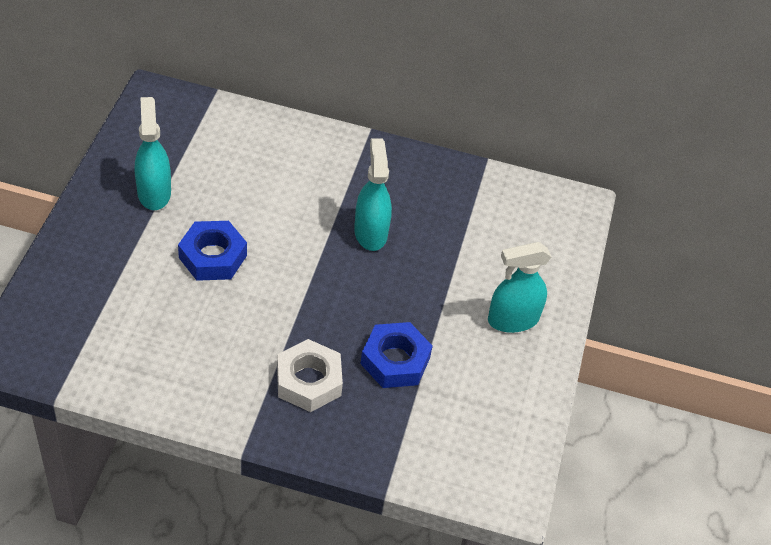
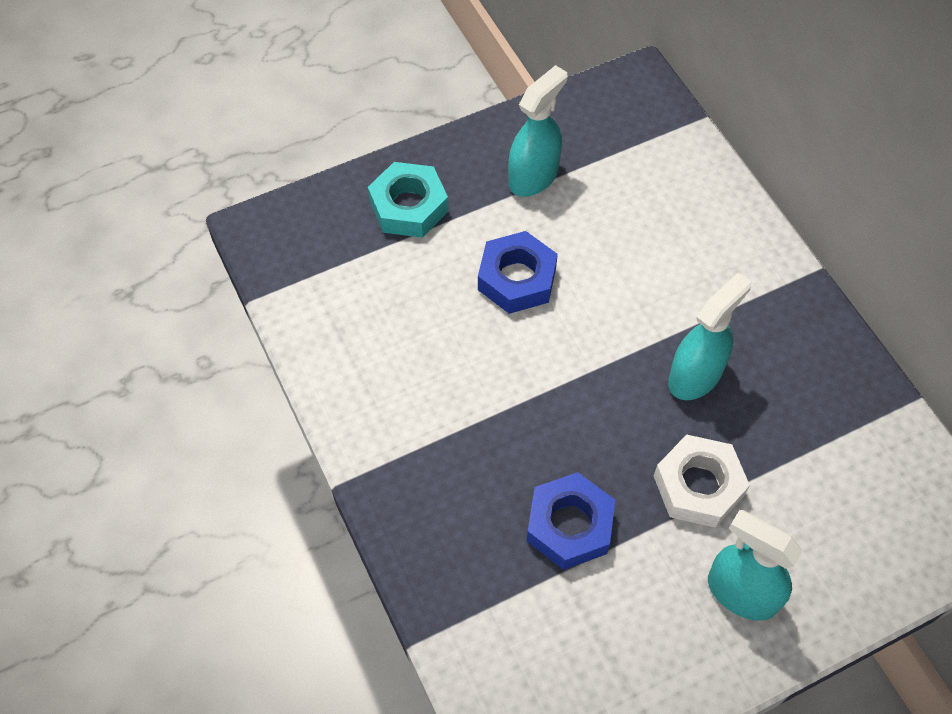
camera: 55 degrees right, 10 degrees up
white nut [277,339,343,412] -> white nut moved to [654,434,750,528]
none -> turquoise nut [368,162,448,238]

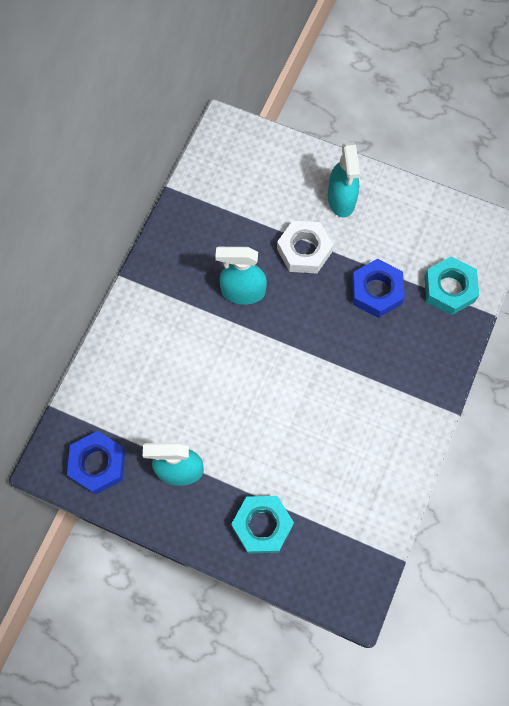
camera: 130 degrees left, 10 degrees up
blue nut [478,231,558,314] -> blue nut moved to [67,431,125,495]
none -> turquoise nut [424,256,479,315]

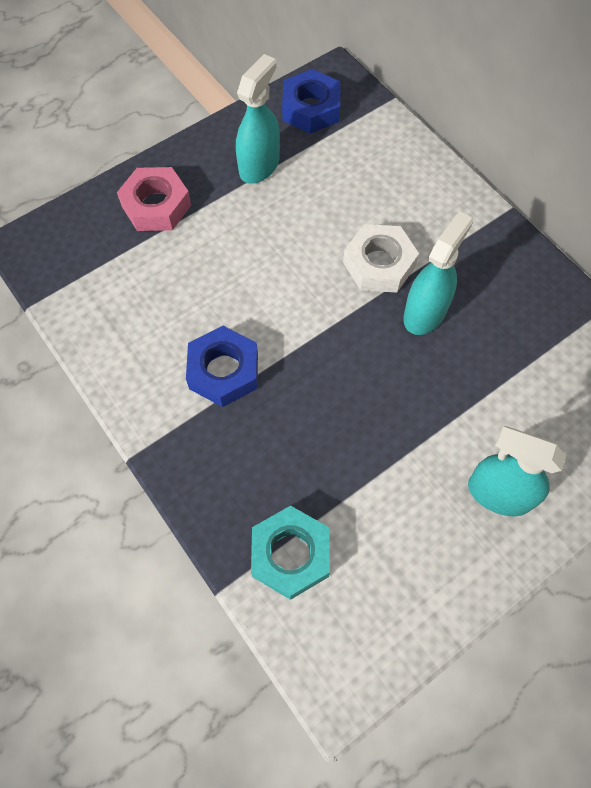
camera: 120 degrees right, 5 degrees down
turquoise nut [231,496,294,554] -> pink nut [117,167,191,231]
white nut [277,221,333,274] -> white nut moved to [343,224,419,293]
blue nut [352,259,405,318] -> blue nut moved to [186,326,258,407]

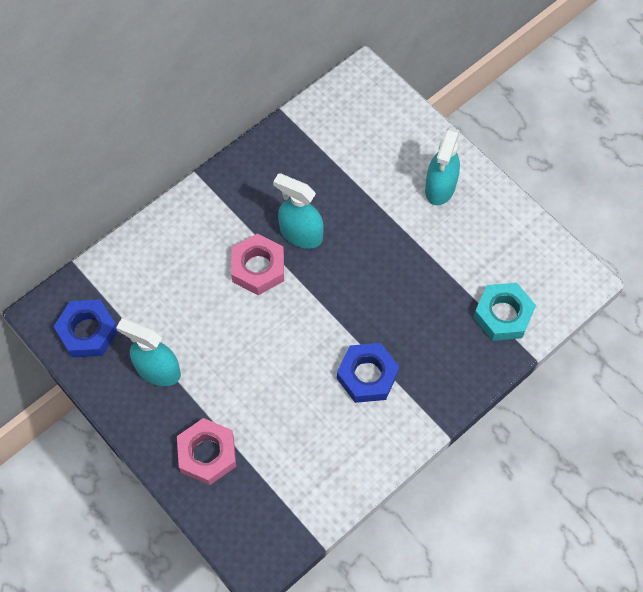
camera: 95 degrees left, 0 degrees up
white nut [343,224,419,293] -> pink nut [231,233,284,295]

